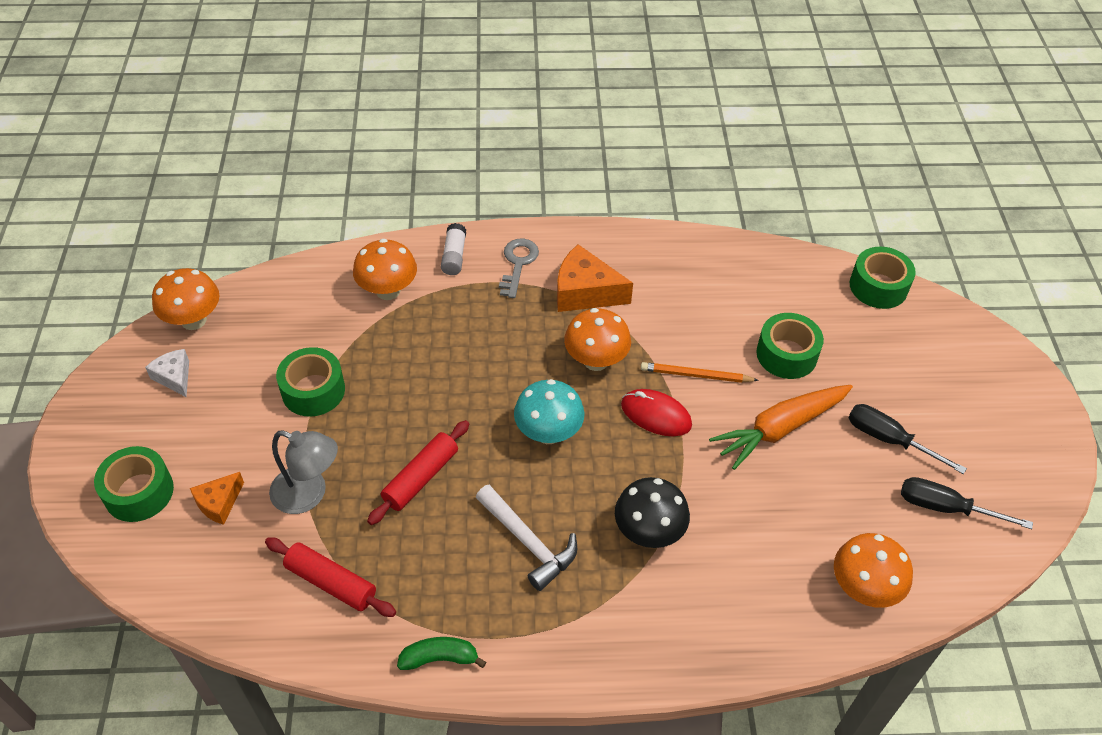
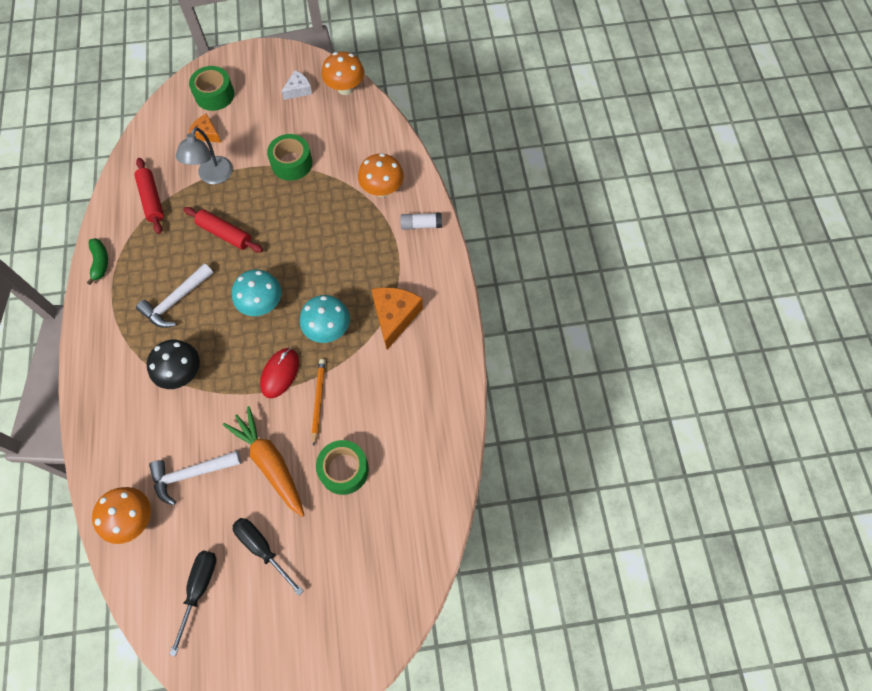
camera: 85 degrees right, 15 degrees up
red rolling pin [265,537,396,617] -> red rolling pin turned 45 degrees counterclockwise [134,158,164,234]
grey key [499,239,539,298] -> none
orange mushroom [564,308,631,371] -> turquoise mushroom [300,295,350,343]
black screwdriver [848,404,967,474] -> black screwdriver turned 75 degrees counterclockwise [233,518,303,596]
green tape [850,247,916,309] -> none
none -> white hammer [149,451,241,505]

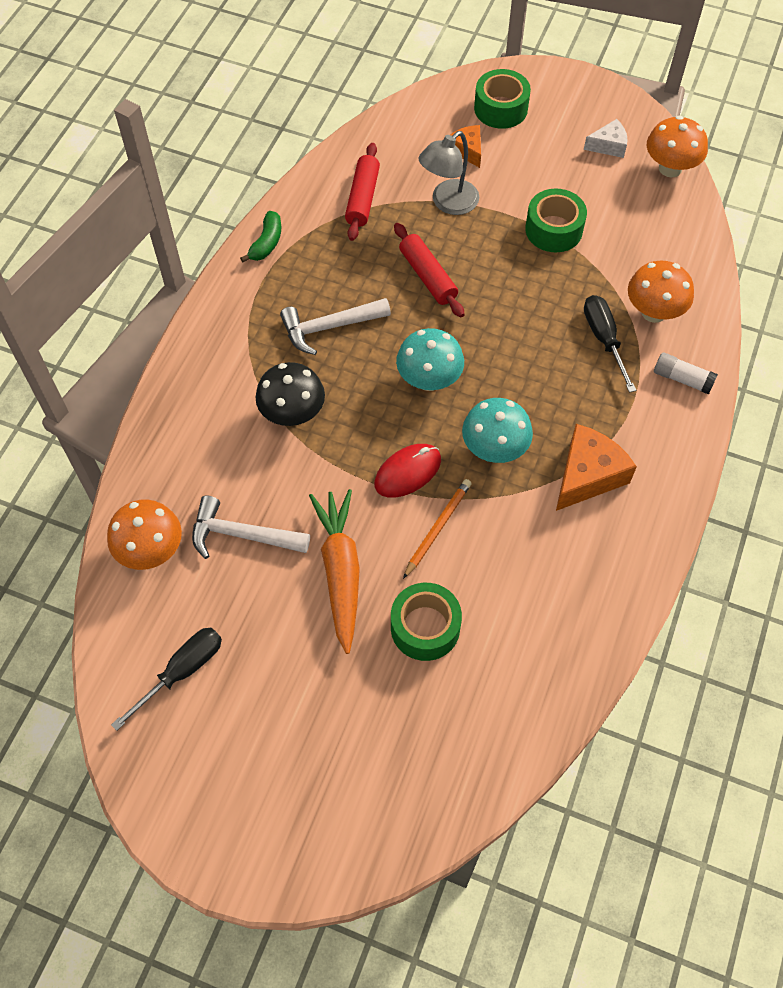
camera: 30 degrees right, 5 degrees down
black screwdriver [233,518,303,596] -> black screwdriver moved to [584,295,636,393]

